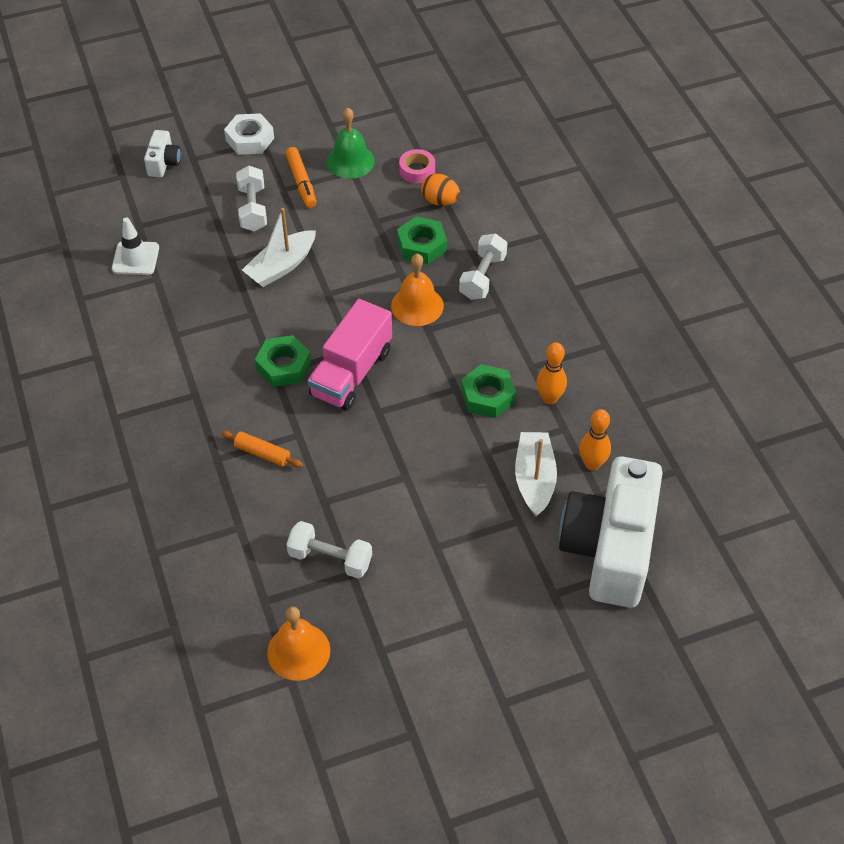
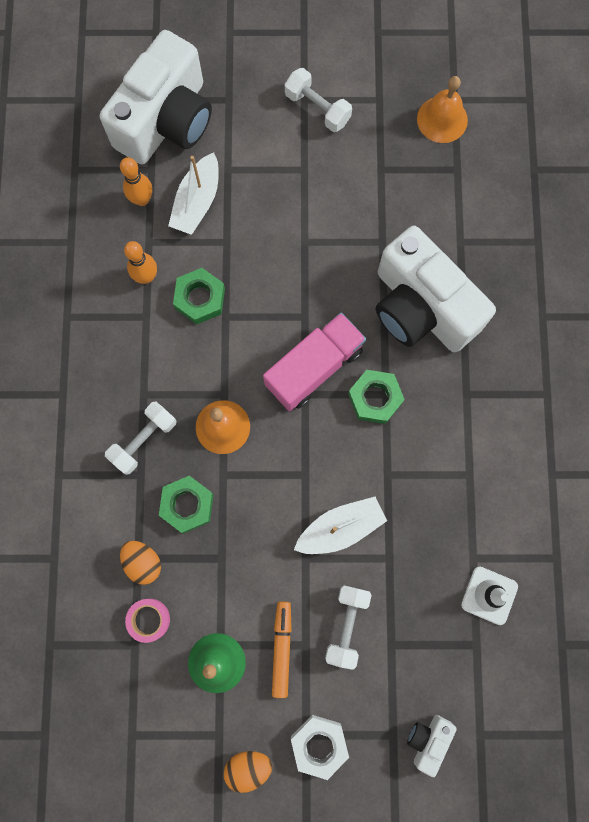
camera: 160 degrees left, 25 degrees up
orange rolling pin [221,431,303,468] -> white camera [376,226,496,352]
white dumbbell [286,521,372,578] -> white dumbbell moved to [285,68,352,132]
none -> orange egg [224,751,272,793]

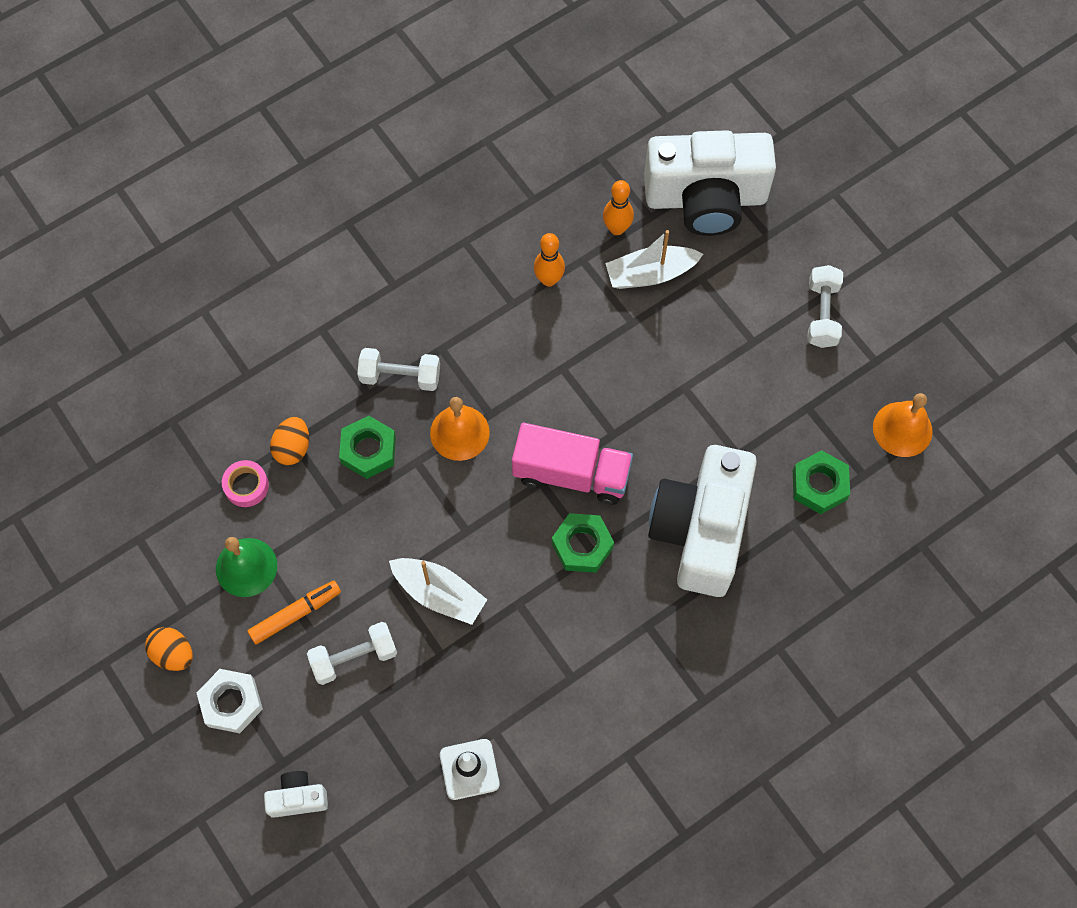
camera: 55 degrees right, 10 degrees down
green nut [173,268,225,325] -> green nut moved to [793,450,850,514]

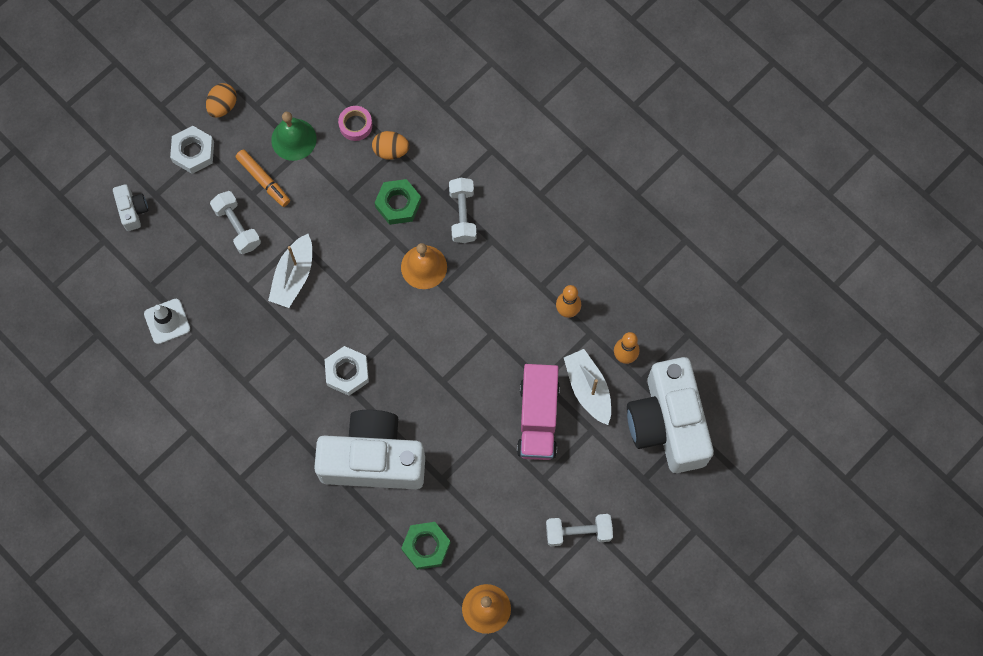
camera: 80 degrees right, 5 degrees up
pink truck [512,423,633,505] -> pink truck moved to [517,364,560,460]
green nut [552,513,614,573] -> white nut [324,346,369,396]

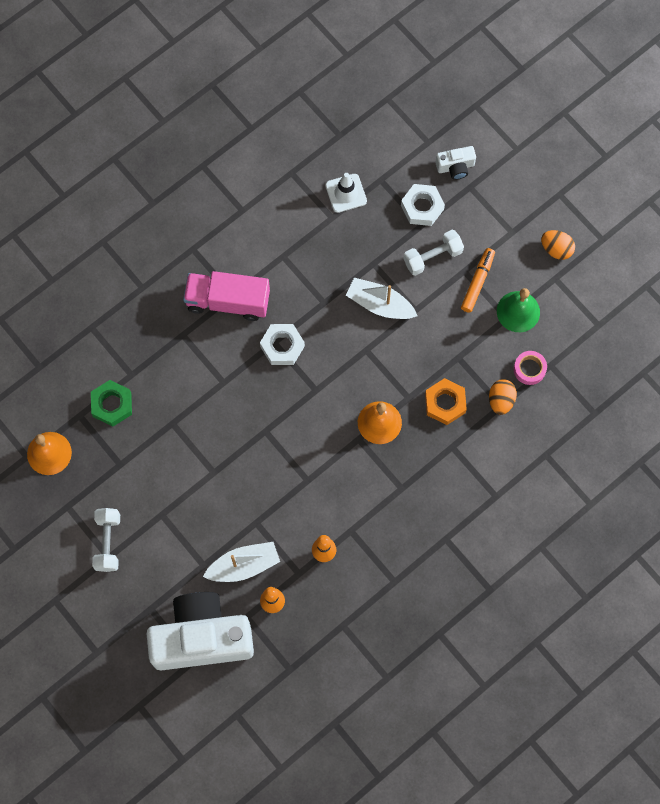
camera: 95 degrees right, 0 degrees up
white nut [170,126,214,174] -> white nut moved to [401,184,445,226]
orange marker [235,149,290,207] -> orange marker turned 150 degrees clockwise [461,248,495,313]
white camera [314,410,425,489] -> none
green nut [374,179,421,225] -> orange nut [425,378,467,425]
white dumbbell [449,178,477,243] -> none
pink truck [517,364,560,460] -> pink truck moved to [183,271,270,321]

